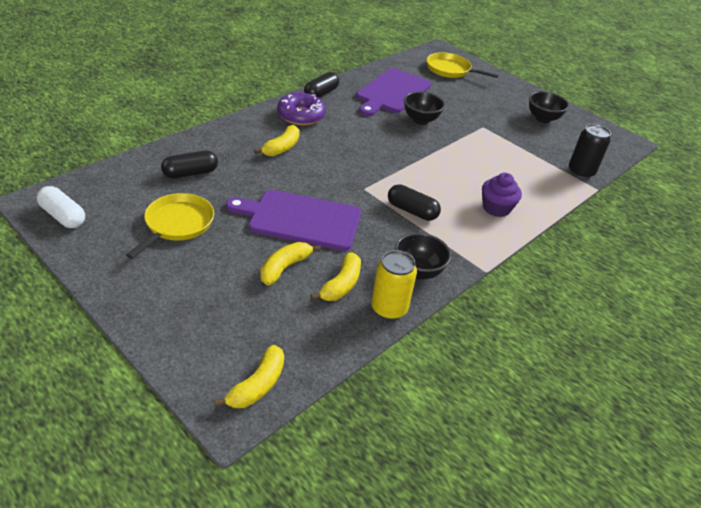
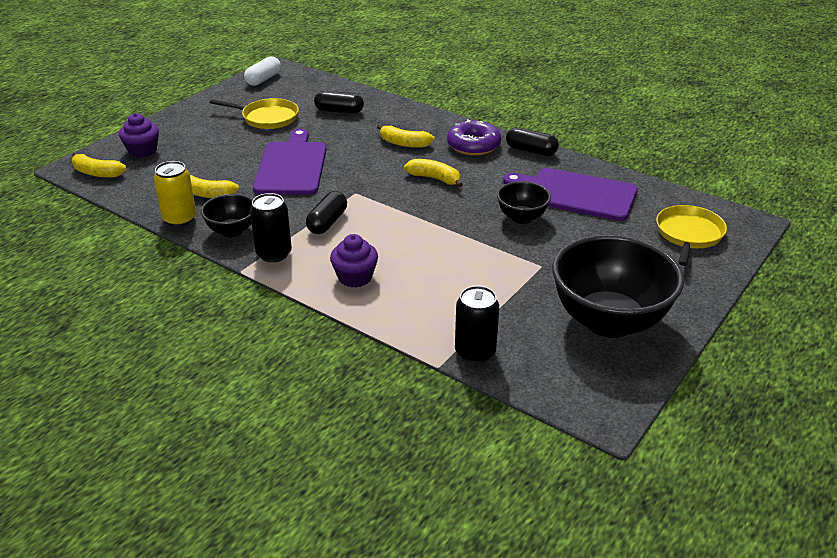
camera: 85 degrees right, 5 degrees down
black capsule [161,150,218,179] -> black capsule turned 45 degrees counterclockwise [314,91,364,114]
yellow banana [260,242,321,285] -> yellow banana moved to [404,159,463,187]
black bowl [529,91,569,123] -> black bowl [552,235,684,338], size x2.01
none -> purple cupcake [119,113,159,158]
none -> black can [250,193,292,262]

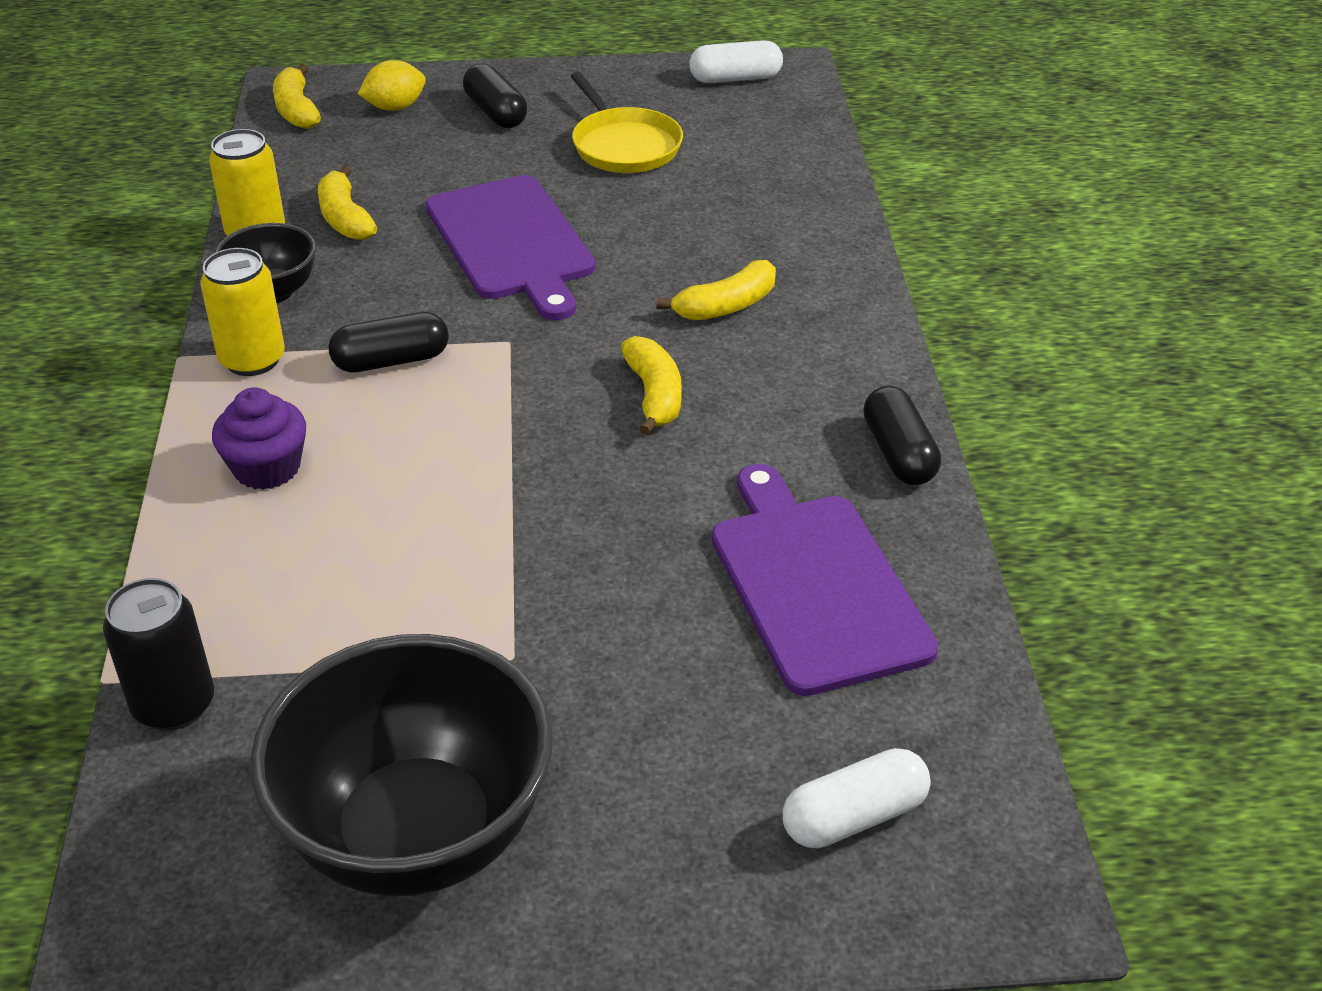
camera: 50 degrees right, 5 degrees up
purple cupcake [119,113,159,158] -> yellow lemon [358,60,426,111]
black can [250,193,292,262] -> yellow can [200,248,285,376]
purple cutting board [253,129,326,195] -> purple cutting board turned 105 degrees clockwise [426,175,596,320]
black capsule [314,91,364,114] -> black capsule moved to [463,63,527,128]
yellow banana [377,124,435,148] -> yellow banana turned 105 degrees counterclockwise [657,260,776,321]
purple donut [447,119,501,156] -> none
black bowl [497,181,551,224] -> none
yellow pan [656,205,727,266] -> white capsule [782,748,931,849]

